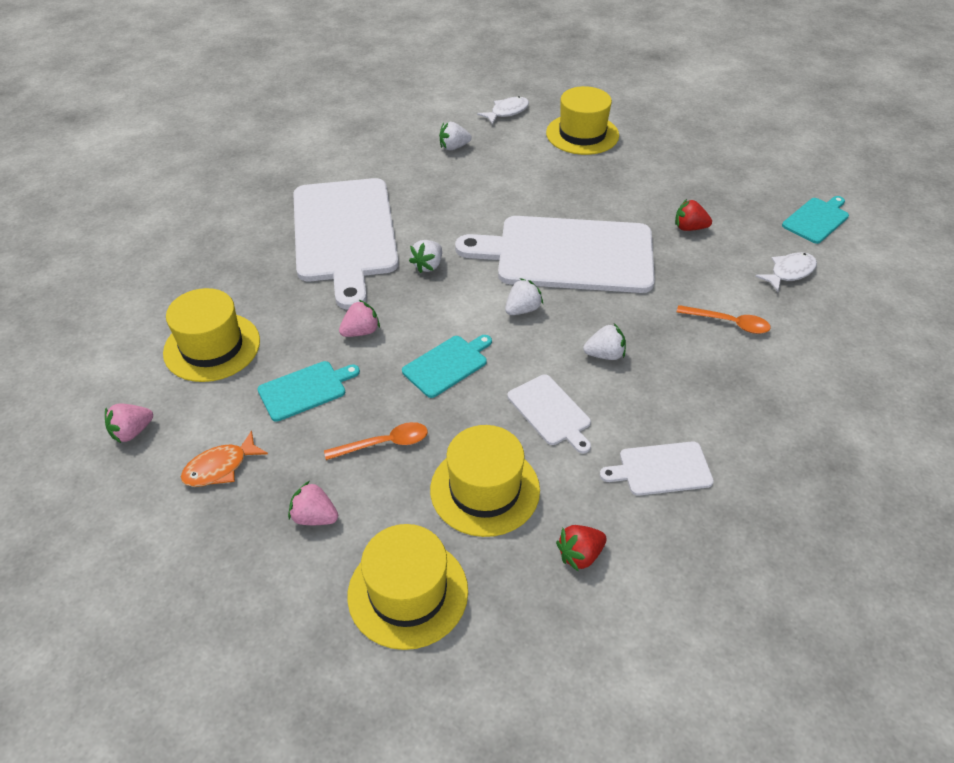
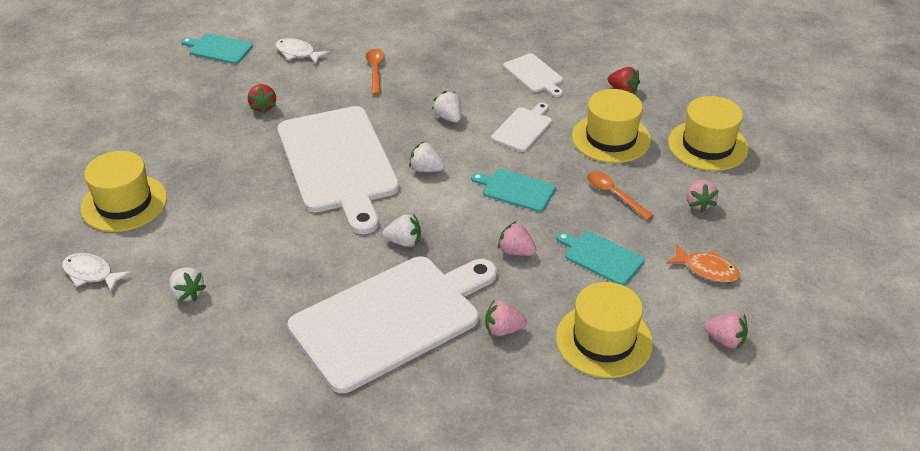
camera: 115 degrees left, 5 degrees down
none -> pink strawberry [485,300,527,336]

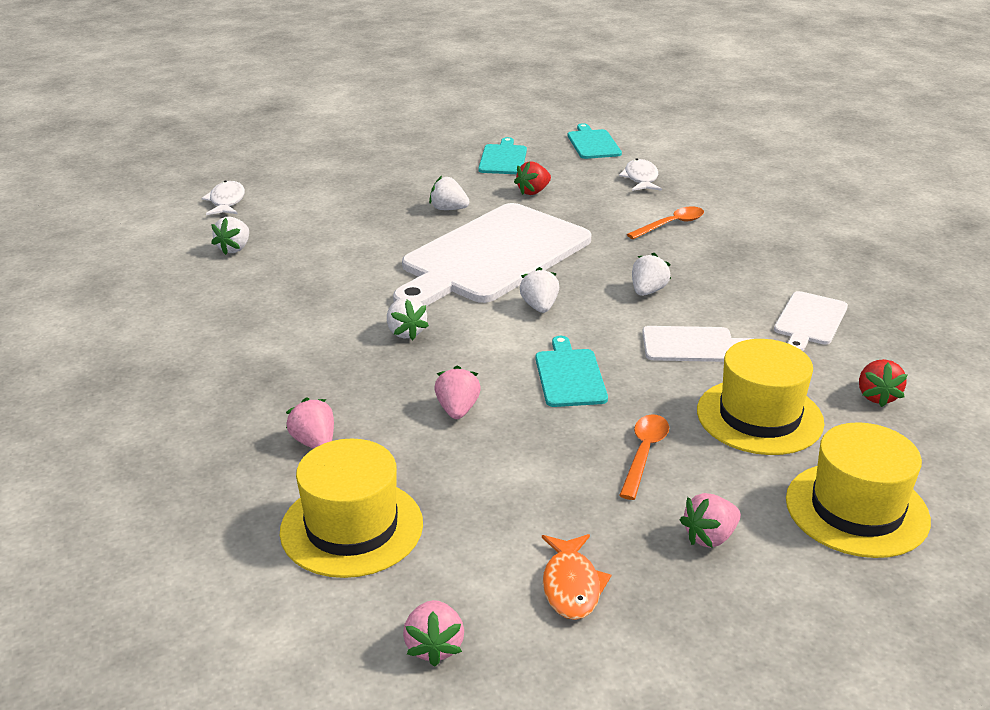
camera: 60 degrees right, 10 degrees down
yellow hat [80,151,167,232] -> none
white cutting board [287,256,497,393] -> none
turquoise cutting board [556,232,645,285] -> turquoise cutting board moved to [478,137,527,174]
none -> white strawberry [429,176,470,210]

